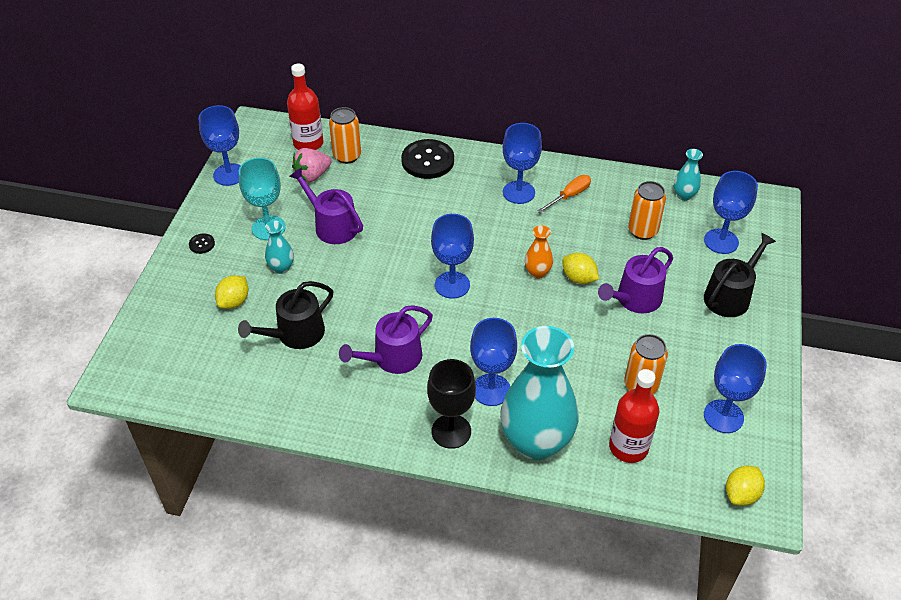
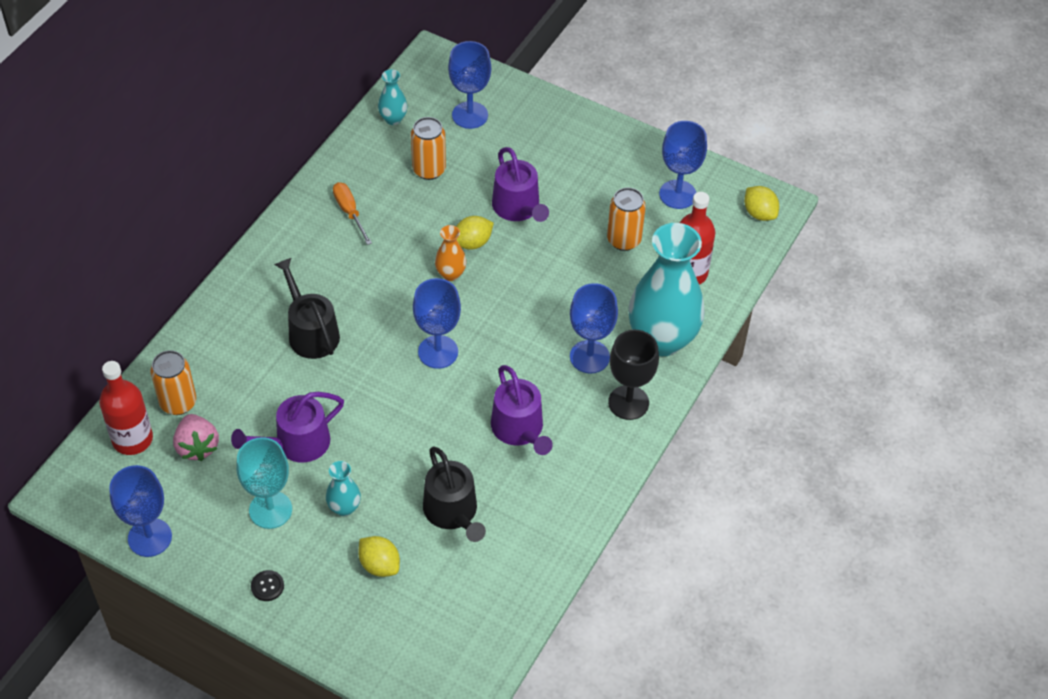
camera: 75 degrees left, 5 degrees up
black button [401,139,454,179] -> none
blue goblet [503,123,542,204] -> none
black watering can [704,233,776,317] -> black watering can moved to [274,258,340,359]

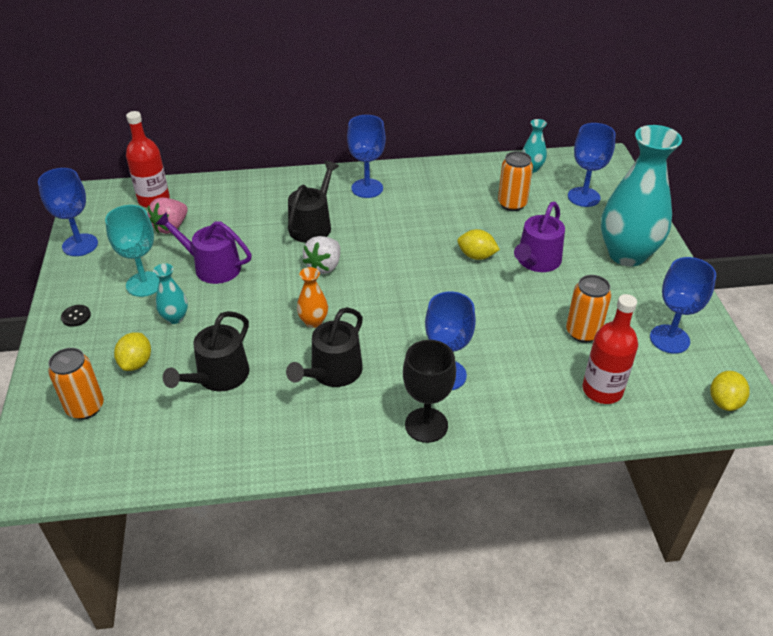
camera: 55 degrees right, 10 degrees down
orange can [150,350,196,415] -> orange can moved to [48,348,104,420]
orange screwdriver [333,182,372,245] -> none
blue goblet [413,278,461,369] -> blue goblet moved to [347,115,386,198]
orange vase [435,225,466,281] -> orange vase moved to [297,267,328,328]
purple watering can [491,365,553,455] -> black watering can [286,307,363,387]
turquoise vase [628,223,705,356] -> turquoise vase moved to [601,125,682,266]
none -> white strawberry [303,236,340,274]

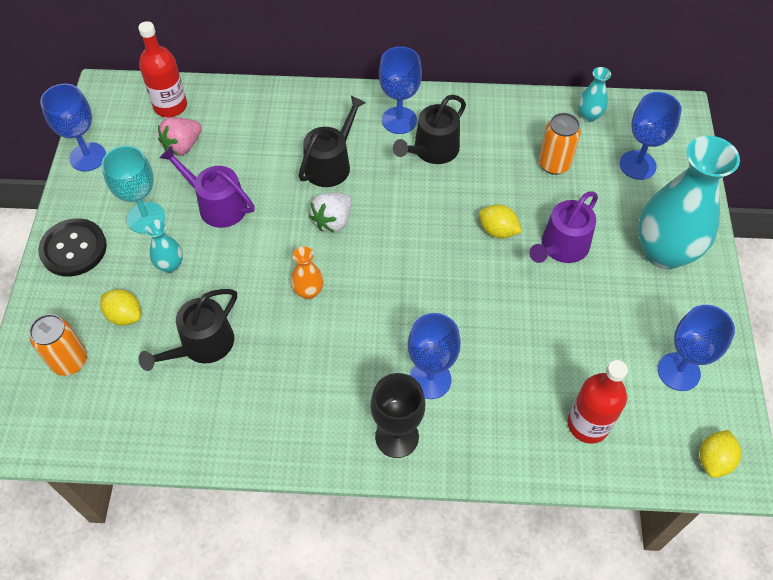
camera: 10 degrees right, 15 degrees up
black button [61,305,91,327] -> black button [38,218,107,277], size x2.26
yellow lemon [114,332,151,371] -> yellow lemon turned 75 degrees counterclockwise [100,289,141,326]
black watering can [286,307,363,387] -> black watering can moved to [393,95,466,164]
orange can [566,275,611,343] -> none

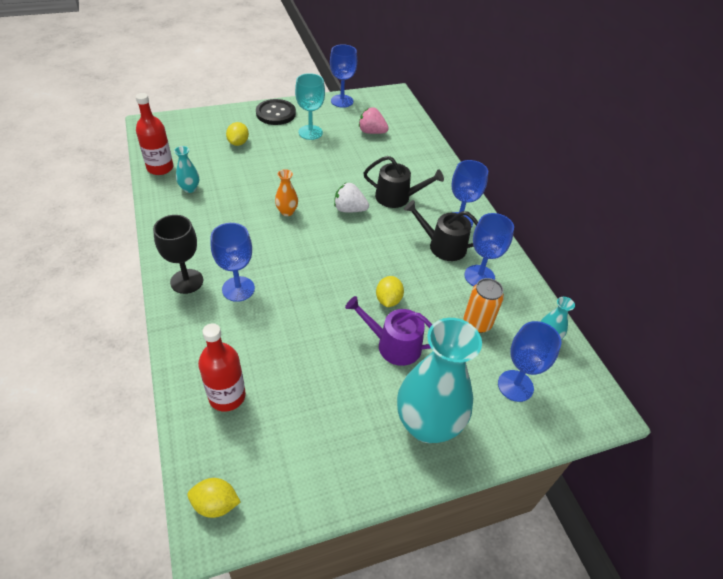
camera: 65 degrees right, 10 degrees down
orange can [29,314,87,376] -> none
red bottle [138,21,187,117] -> red bottle moved to [136,93,174,175]
black watering can [139,289,237,371] -> none
turquoise vase [145,220,183,273] -> turquoise vase moved to [174,146,199,193]
purple watering can [160,146,255,228] -> none
blue goblet [658,305,735,391] -> blue goblet moved to [464,213,514,286]

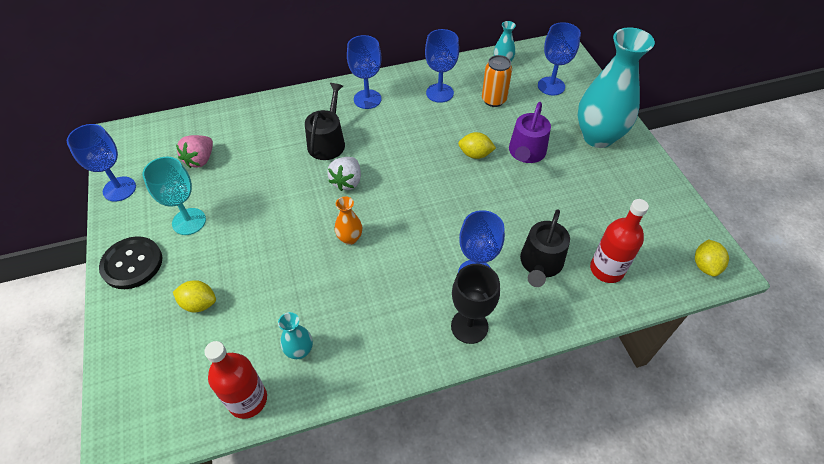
camera: 85 degrees left, 5 degrees up
black watering can [404,200,478,261] -> black watering can moved to [520,209,570,287]

